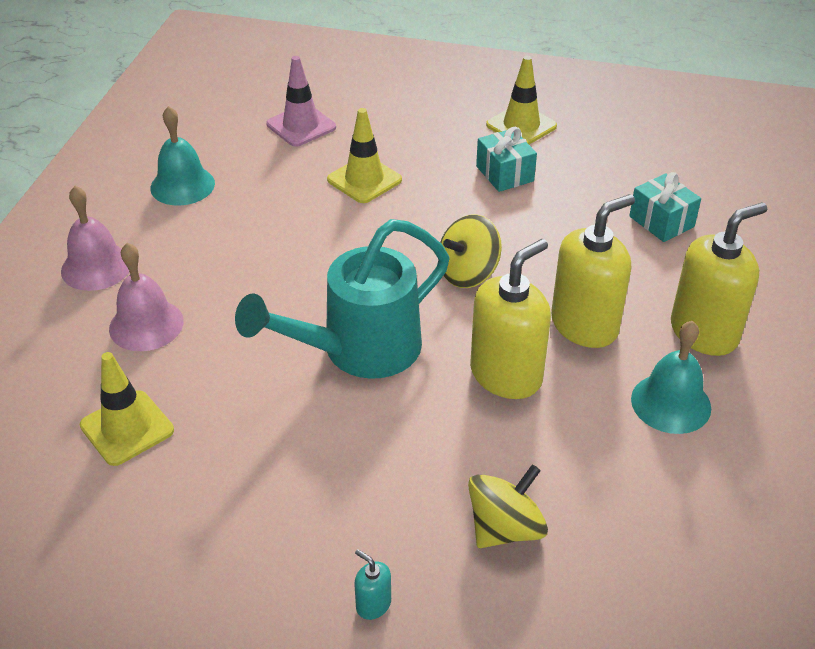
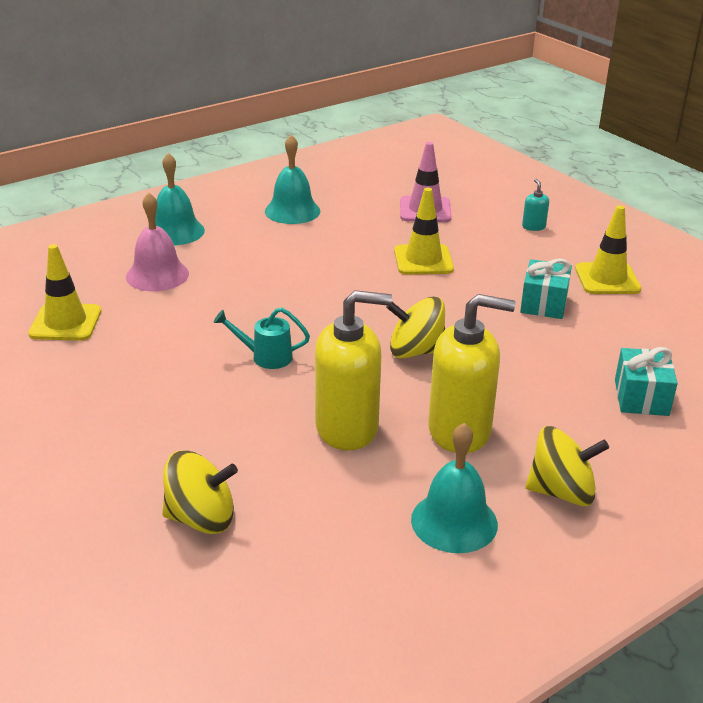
camera: 40 degrees right, 10 degrees down
pink bell [61,186,129,291] -> turquoise bell [155,153,205,245]
turquoise watering can [235,219,449,379] -> turquoise watering can [213,308,310,369], size x0.43
turquoise soap dispenser [354,549,391,620] -> turquoise soap dispenser moved to [522,179,549,231]
yellow soap dispenser [671,202,767,356] -> yellow spinning top [526,426,609,506]

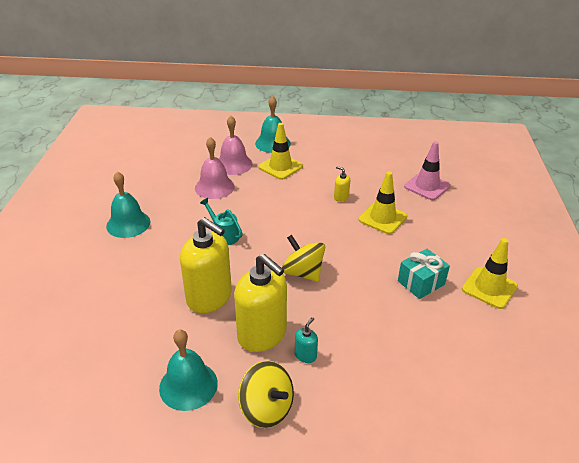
camera: 40 degrees right, 5 degrees up
yellow traffic cone [28,244,101,341] -> yellow traffic cone moved to [258,123,303,180]
yellow spinning top [162,451,238,534] -> none
turquoise bell [265,135,321,224] -> turquoise bell moved to [106,171,150,238]
turquoise soap dispenser [522,179,549,231] -> turquoise soap dispenser moved to [295,317,318,363]
turquoise gift [615,347,678,416] -> none
none -> pink bell [195,137,235,199]
none -> yellow soap dispenser [334,166,350,202]

